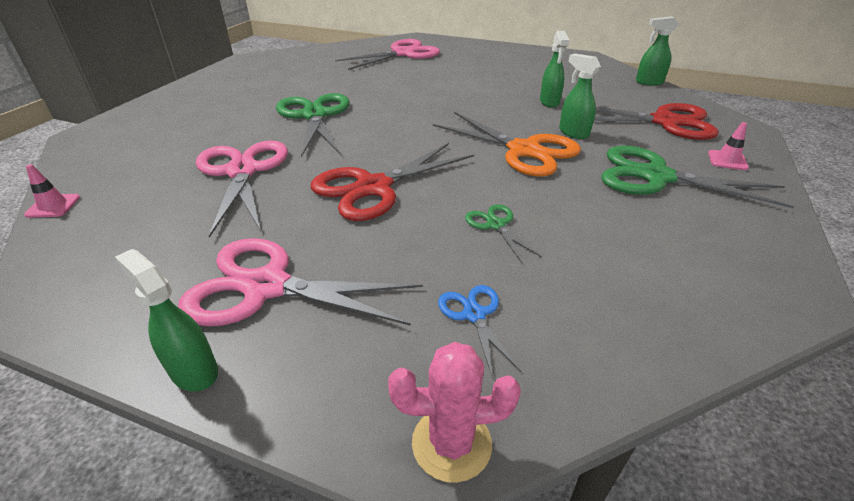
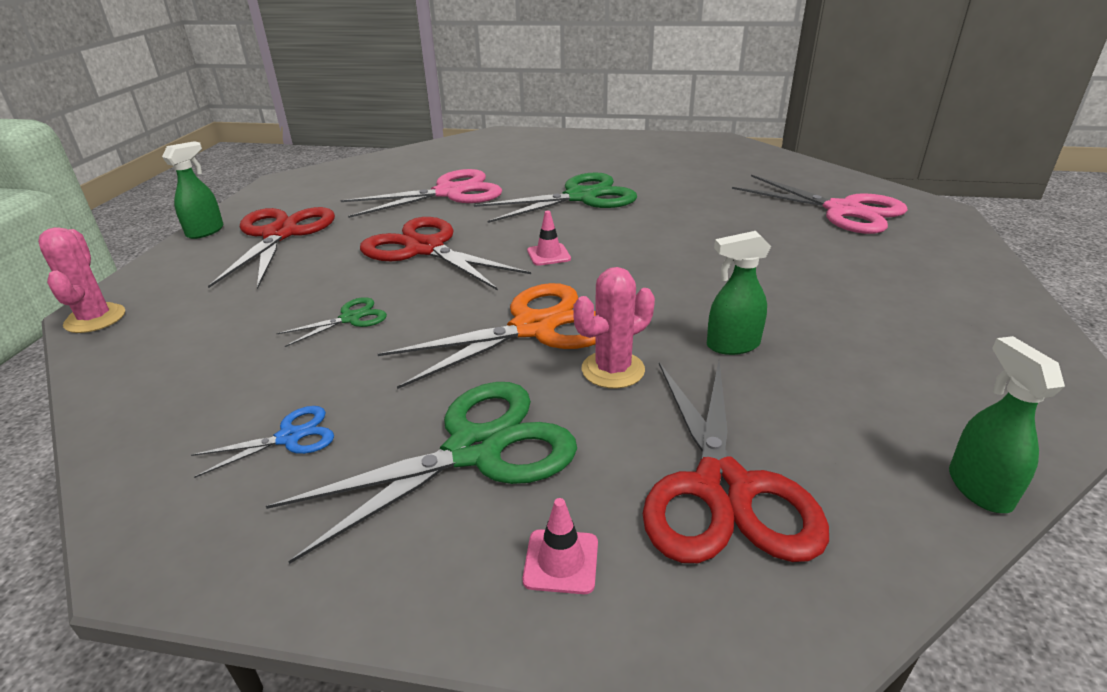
camera: 80 degrees right, 5 degrees down
pink traffic cone [24,164,80,218] -> pink traffic cone moved to [527,211,571,266]
pink scissors [178,238,423,326] -> red scissors [208,207,335,289]
orange scissors [433,112,581,177] -> orange scissors turned 150 degrees counterclockwise [378,283,596,389]
blue scissors [438,285,521,376] -> blue scissors moved to [191,406,334,478]
green spray bottle [559,54,601,139] -> pink cactus [573,267,655,388]
green scissors [601,146,794,208] -> green scissors turned 45 degrees clockwise [266,382,577,564]

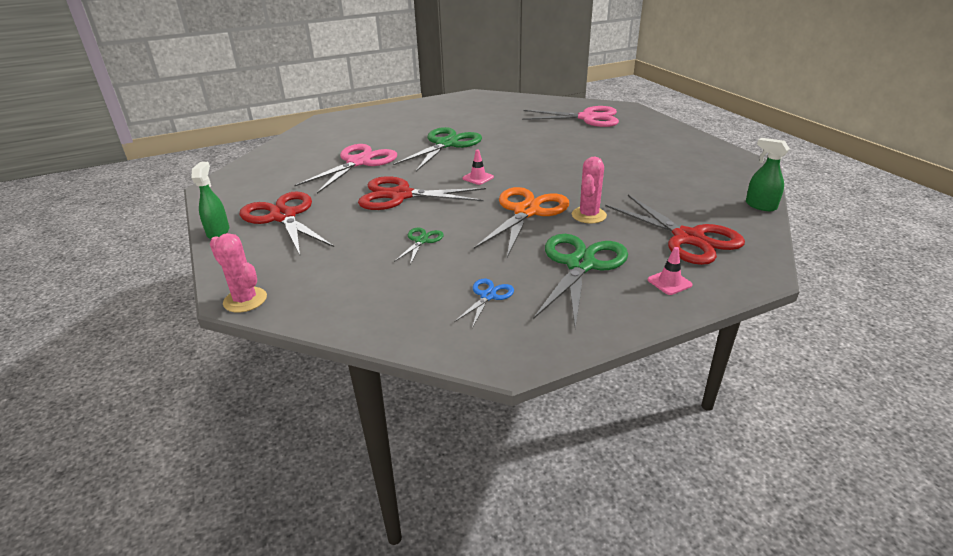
camera: 35 degrees left, 0 degrees up
green spray bottle [707,231,771,355] -> none

